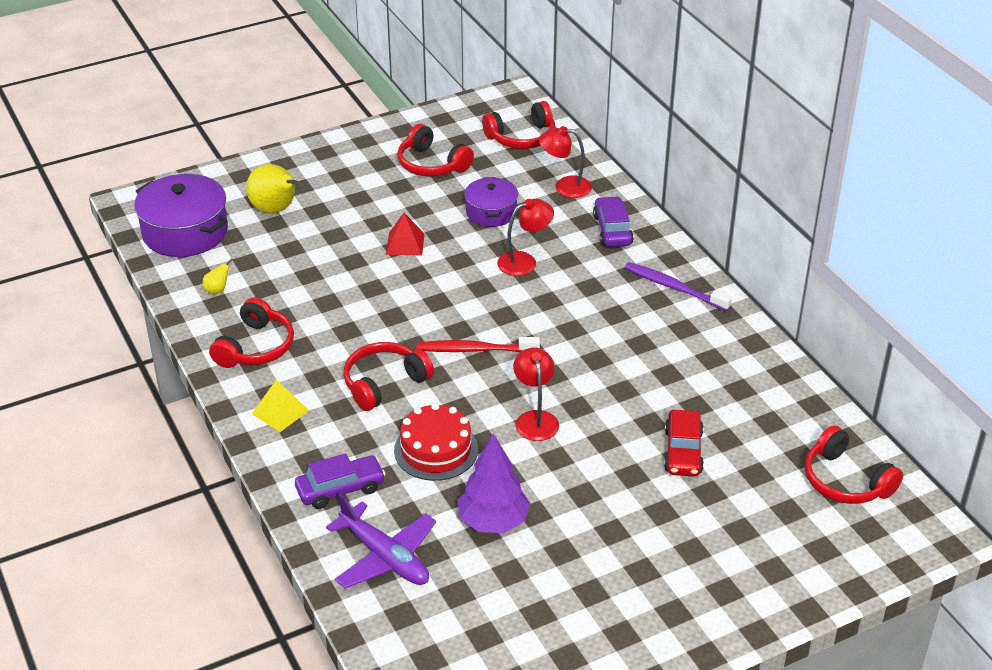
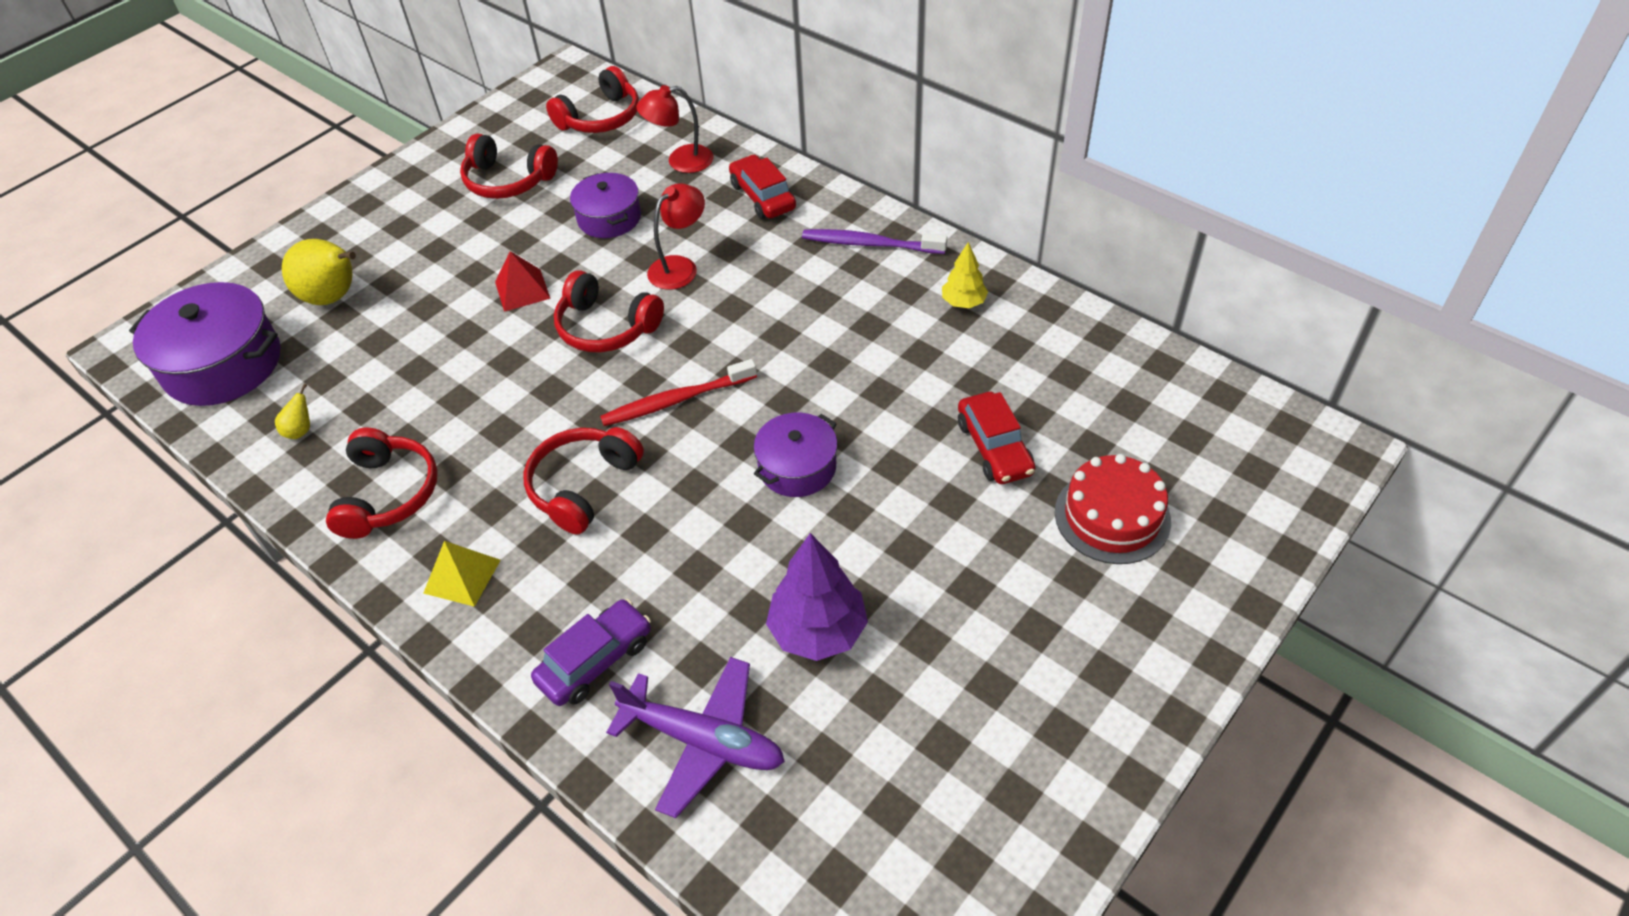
camera: 20 degrees left, 10 degrees up
red cake [394,403,478,481] -> red cake moved to [1055,454,1171,564]
red lamp [513,348,559,441] -> purple pot [754,413,838,497]
purple car [593,196,634,247] -> red car [729,154,796,219]
red headphones [805,425,903,504] -> red headphones moved to [554,270,664,352]
none -> yellow tree [942,242,988,308]

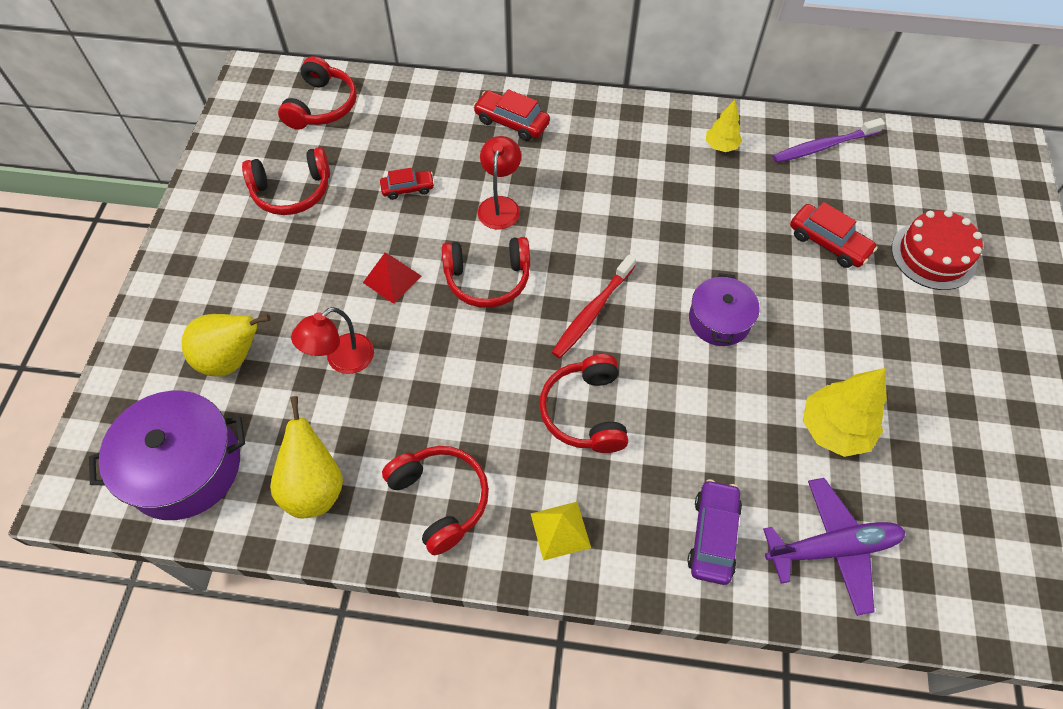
camera: 35 degrees left, 10 degrees up
yellow pear [275,384,310,439] -> yellow pear [270,396,343,518], size x2.22
purple pot [570,173,641,238] -> red car [380,168,435,200]
red lamp [636,85,714,173] -> red lamp moved to [291,307,374,374]
purple tree [766,533,868,661] -> yellow tree [803,368,887,457]
purple toothbrush [802,229,947,254] -> purple toothbrush moved to [773,118,885,163]

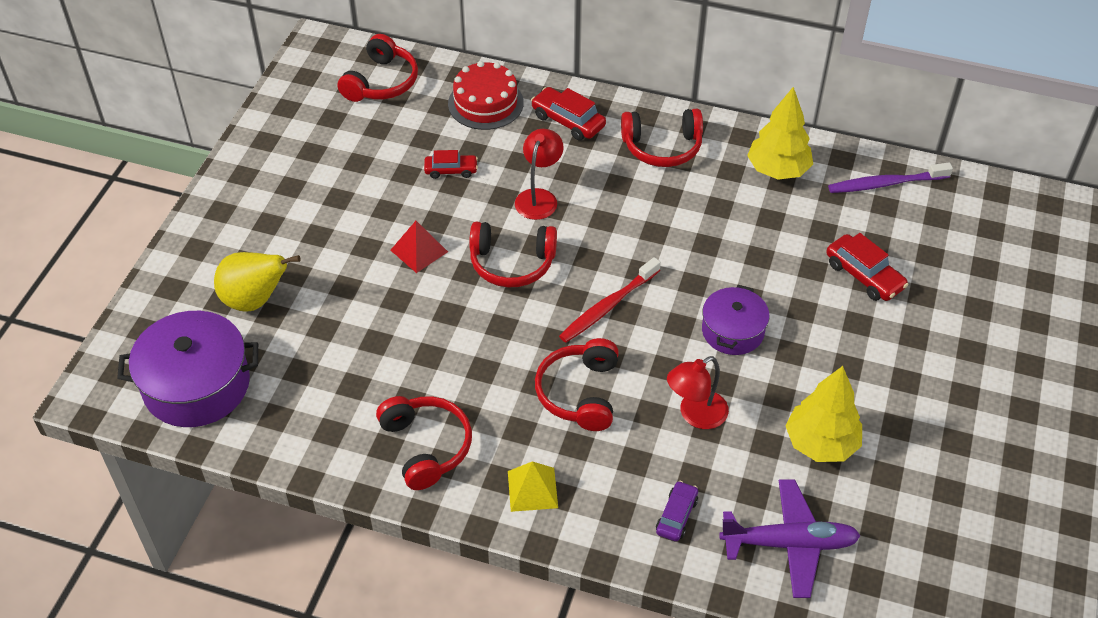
camera: 10 degrees right, 10 degrees down
red headphones [242,147,330,215] -> red headphones moved to [621,109,703,167]
yellow pear [270,396,343,518] -> none
red lamp [291,307,374,374] -> red lamp moved to [667,356,729,429]
purple car [687,479,742,585] -> purple car [656,481,698,541], size x0.66
yellow tree [706,100,742,152] -> yellow tree [747,87,813,180], size x1.73
red cake [892,210,983,290] -> red cake moved to [448,61,524,130]

